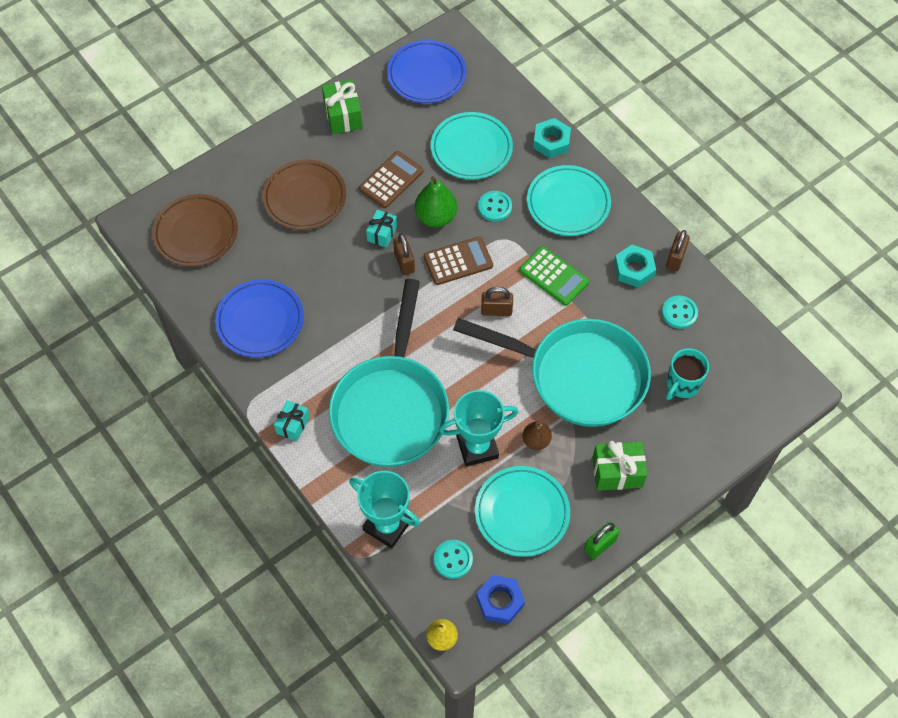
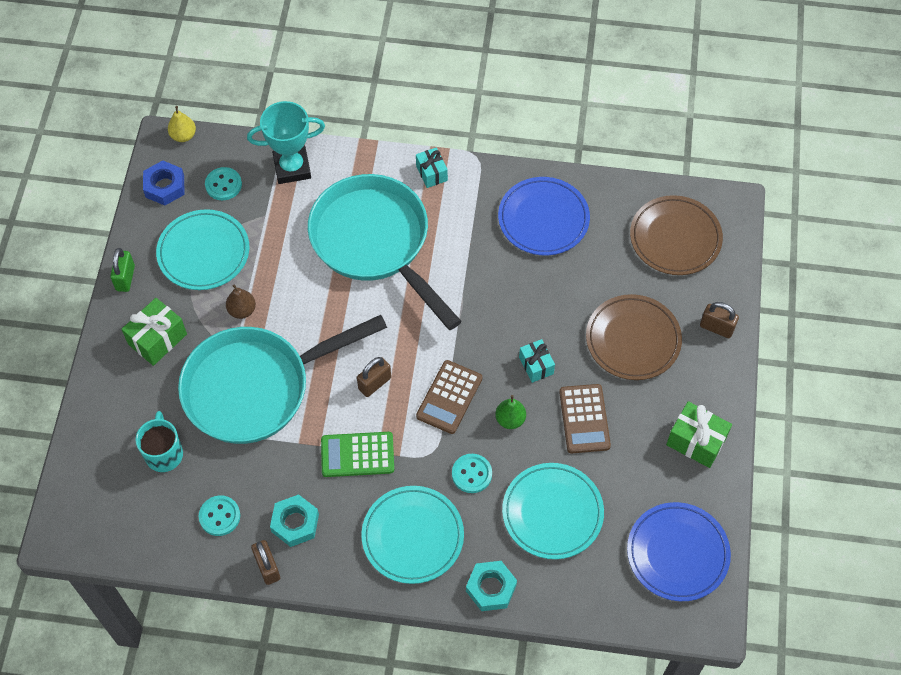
camera: 135 degrees right, 0 degrees up
brown padlock [393,234,415,275] -> brown padlock moved to [700,302,739,338]
green pear [415,176,457,227] -> green pear [495,395,526,429], size x0.62
turquoise trophy [439,390,518,467] -> none

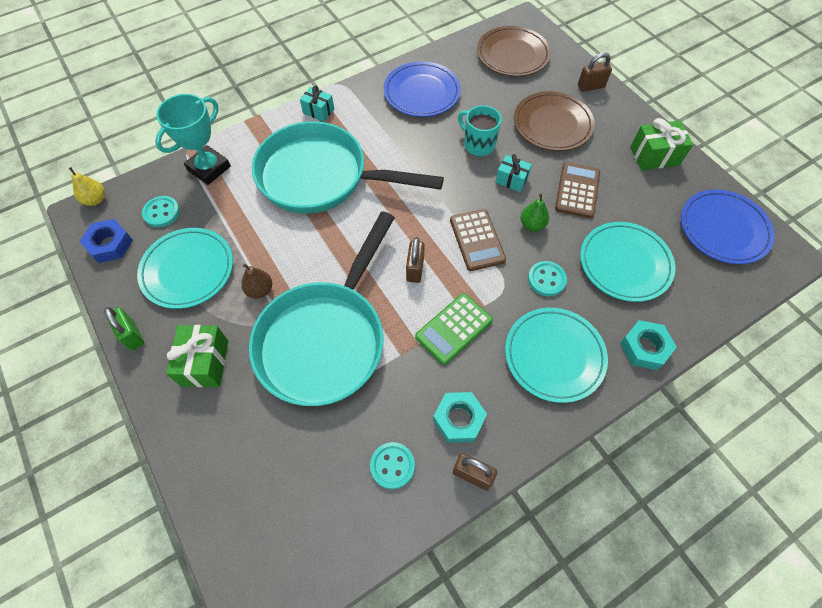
camera: 40 degrees left, 0 degrees up
turquoise mug [135,411,183,472] -> turquoise mug moved to [458,105,502,156]
brown calculator [559,384,611,453] -> brown calculator turned 120 degrees counterclockwise [555,162,600,218]

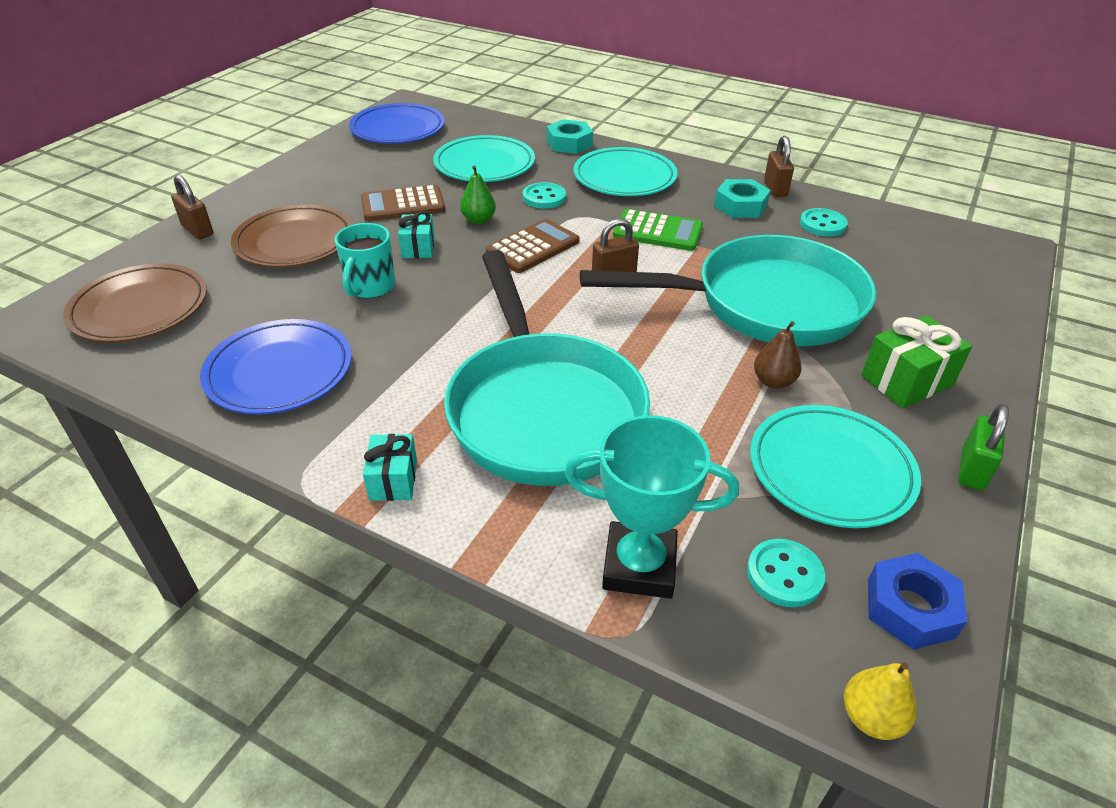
camera: 120 degrees left, 20 degrees down
green gift [630,118,693,170] -> none

